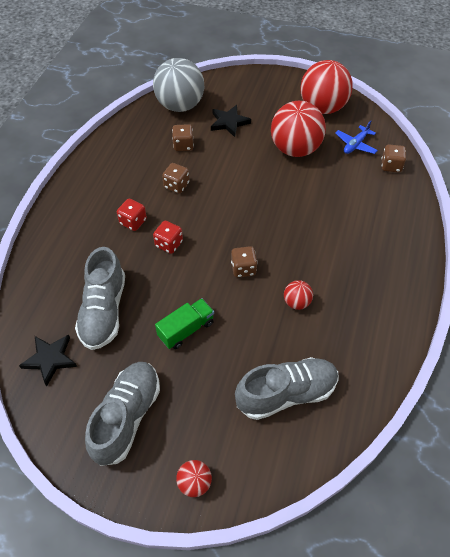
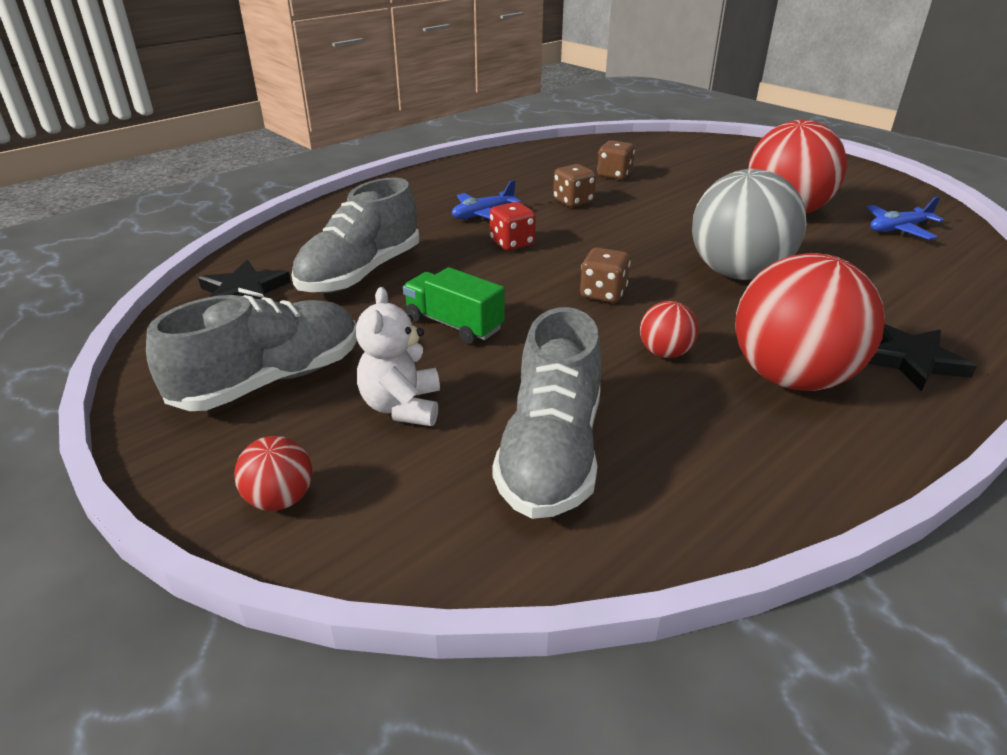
camera: 30 degrees right, 20 degrees down
red dice [117,199,147,231] -> blue plane [452,180,521,221]
grey ball [153,58,204,112] -> grey ball moved to [692,169,807,280]
green truck [155,298,214,349] -> green truck turned 135 degrees counterclockwise [403,267,505,344]
black star [211,105,251,137] -> black star moved to [868,324,977,392]
grey shoe [235,357,338,420] -> grey shoe turned 90 degrees clockwise [492,307,602,519]
red ball [300,60,353,114] -> red ball moved to [735,253,885,391]
brown dice [382,145,406,172] -> none
none -> white teddy bear [356,287,440,426]

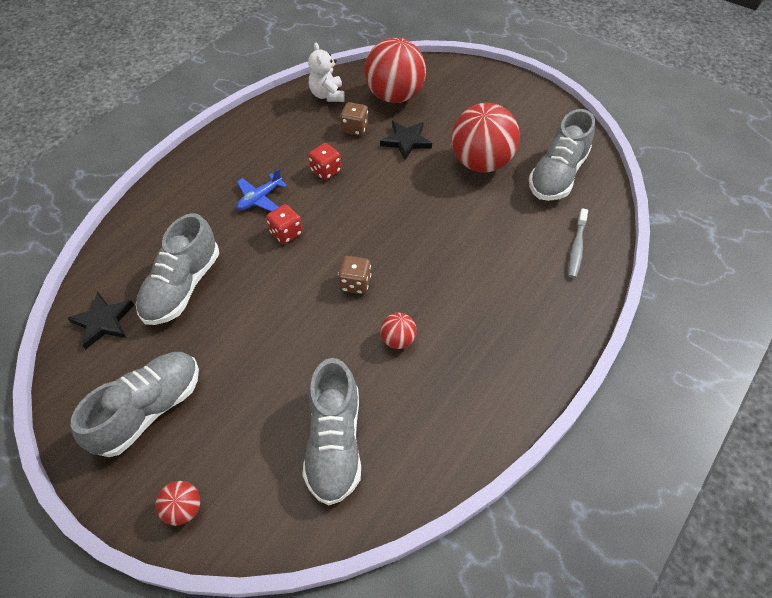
camera: 10 degrees left, 20 degrees up
white teddy bear [356,287,440,426] -> white teddy bear moved to [308,43,345,102]
green truck [403,267,505,344] -> none
brown dice [553,164,596,207] -> red dice [308,143,342,180]
grey ball [692,169,807,280] -> none
red ball [735,253,885,391] -> red ball moved to [364,38,426,103]
blue plane [866,197,944,240] -> grey shoe [529,109,595,201]
black star [868,324,977,392] -> black star moved to [380,121,432,160]
none -> grey toothbrush [568,208,588,278]

